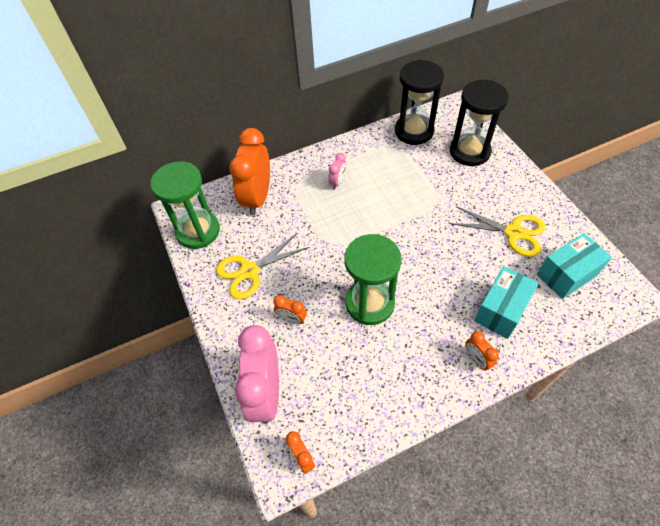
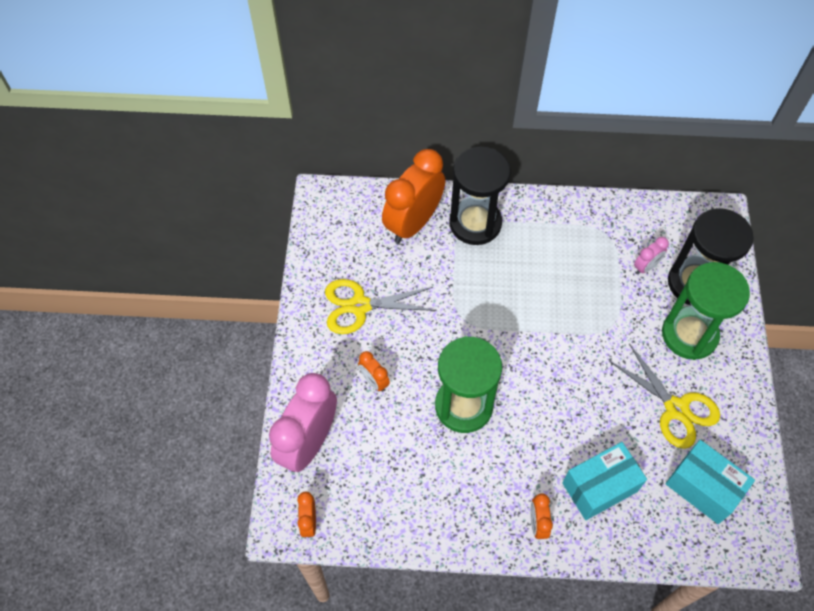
camera: 25 degrees right, 5 degrees up
green hourglass [150,161,220,249] -> green hourglass moved to [662,262,750,360]
pink clock [328,153,347,190] -> pink clock moved to [634,237,669,274]
black hourglass [395,60,444,145] -> black hourglass moved to [449,147,511,245]
turquoise box [537,233,612,299] -> turquoise box turned 45 degrees clockwise [665,440,755,524]

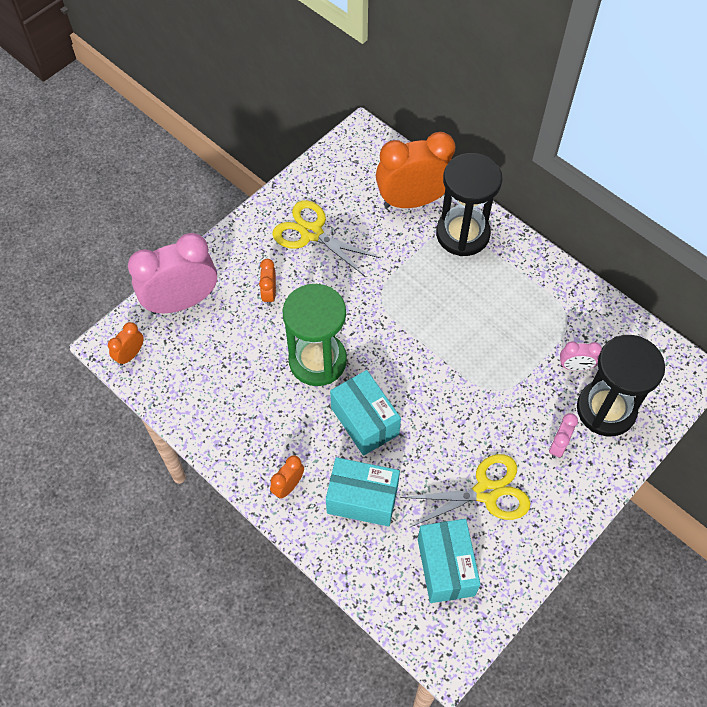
camera: 40 degrees right, 0 degrees up
yellow scissors [609,344,720,449] -> yellow scissors turned 105 degrees counterclockwise [401,454,531,528]
green hourglass [662,262,750,360] -> pink clock [549,413,578,459]
none -> turquoise box [330,370,401,456]

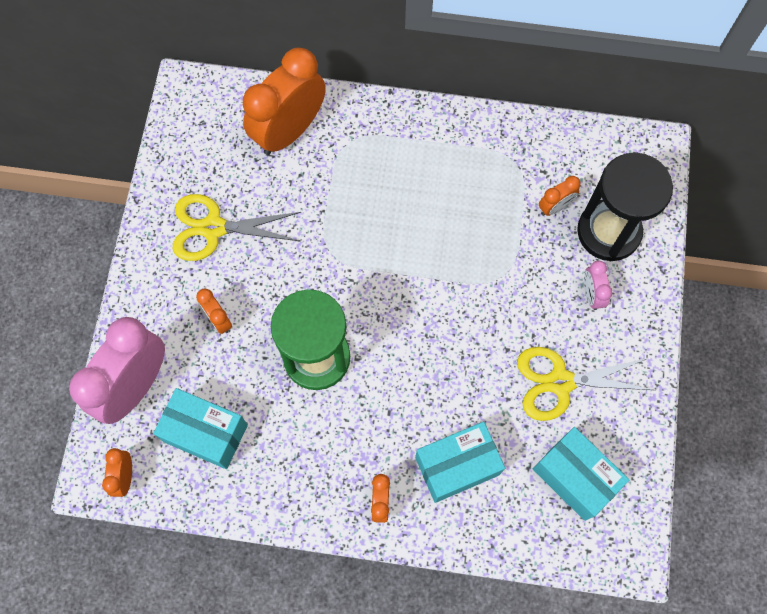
camera: 35 degrees left, 10 degrees up
turquoise box [330,370,401,456] -> turquoise box moved to [153,388,248,469]
yellow scissors [401,454,531,528] -> yellow scissors turned 135 degrees counterclockwise [517,347,654,421]
black hourglass [436,153,503,256] -> none
pink clock [560,341,602,371] -> orange clock [539,176,581,216]

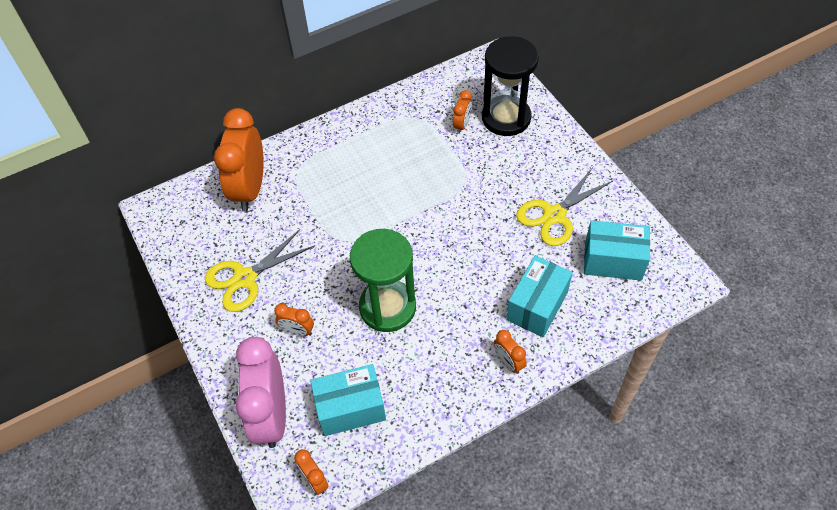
camera: 35 degrees left, 15 degrees down
pink clock [584,261,613,310] -> none

